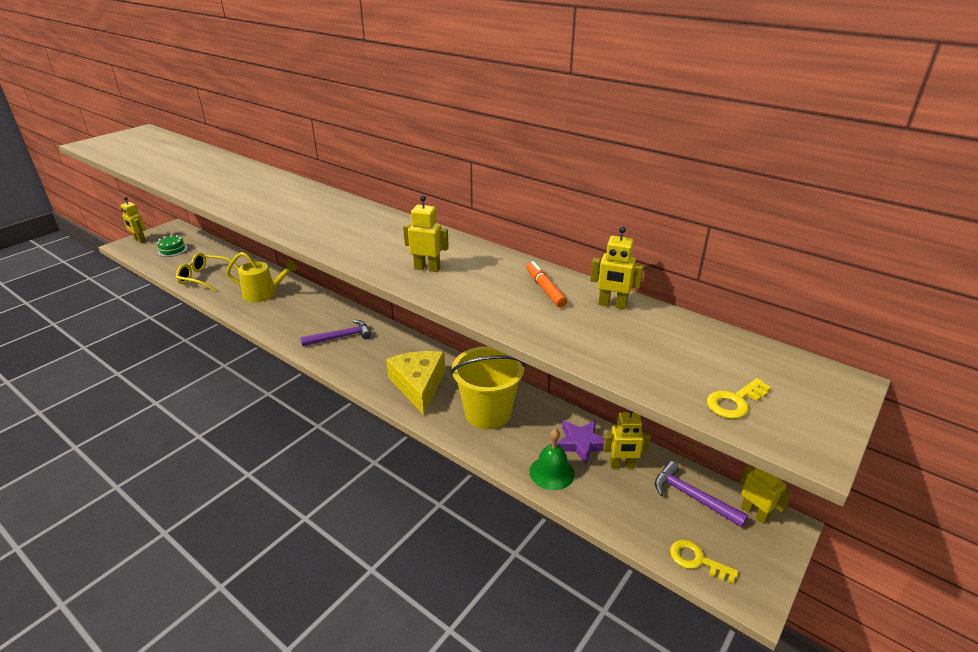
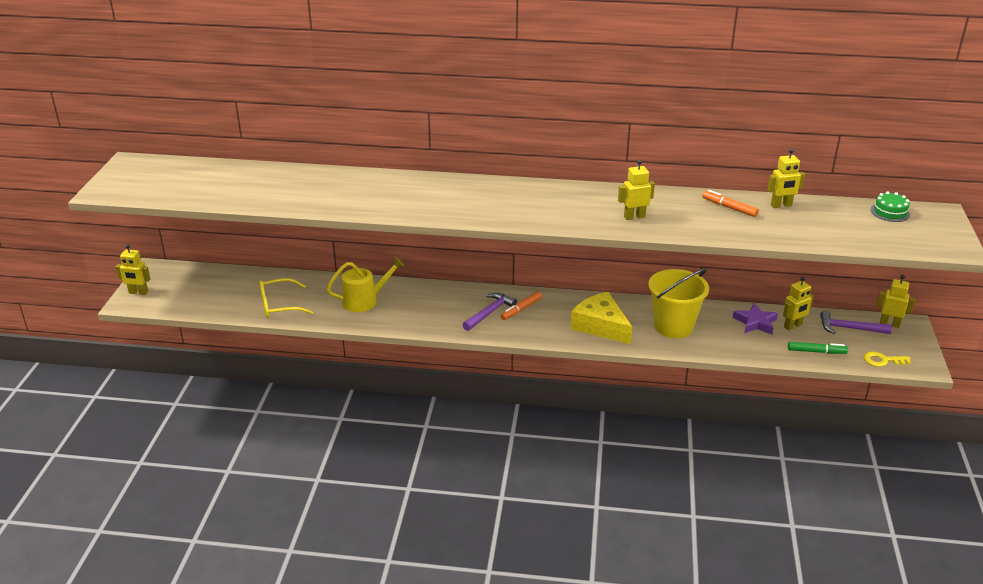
camera: 30 degrees left, 0 degrees up
green cake [157,235,188,257] -> green cake moved to [871,192,910,222]
green bell [530,428,575,490] -> none
yellow key [707,378,771,419] -> none
none -> orange marker [501,291,542,320]
none -> green marker [788,342,848,354]

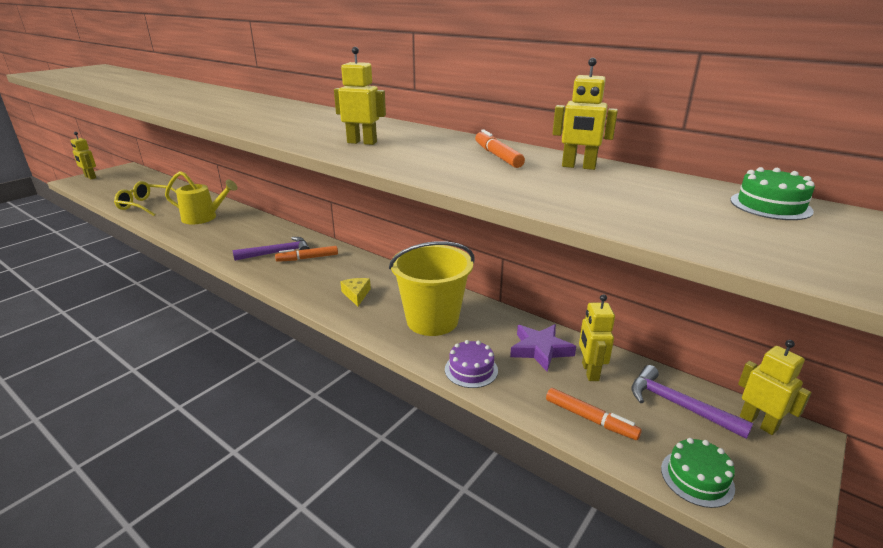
camera: 30 degrees right, 5 degrees down
yellow cheese [570,292,632,344] -> yellow cheese [340,278,371,306], size x0.46
yellow robot [783,276,814,330] -> yellow robot turned 90 degrees clockwise [579,294,615,381]
green marker [788,342,848,354] -> orange marker [546,388,642,440]
yellow key [864,352,911,367] -> green cake [661,438,735,508]
none -> purple cake [445,340,498,388]

